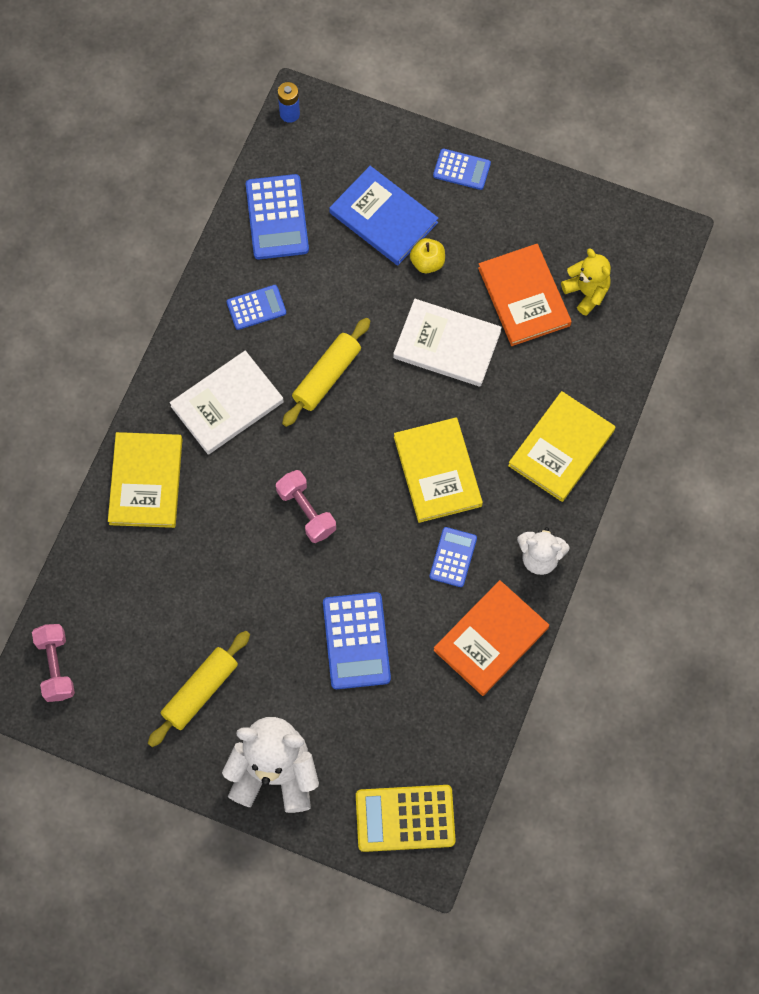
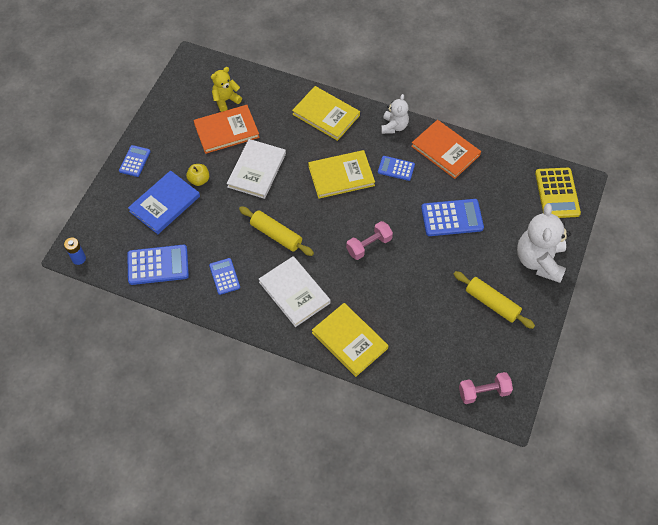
camera: 90 degrees left, 10 degrees down
yellow book [108,432,182,528] -> yellow book turned 45 degrees clockwise [312,303,389,377]

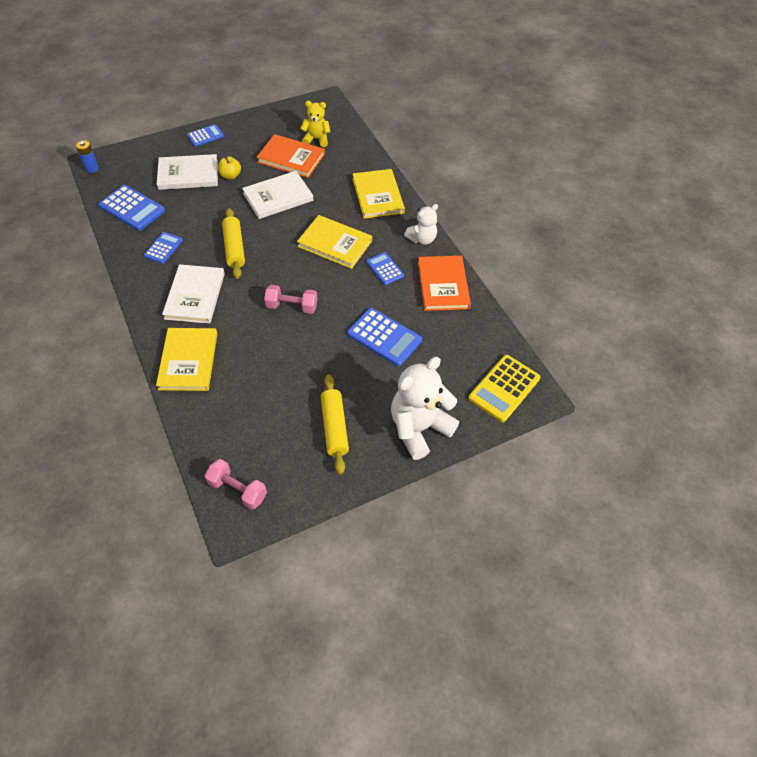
camera: 40 degrees right, 5 degrees down
blue book [128,170,200,234] -> white book [157,154,218,190]

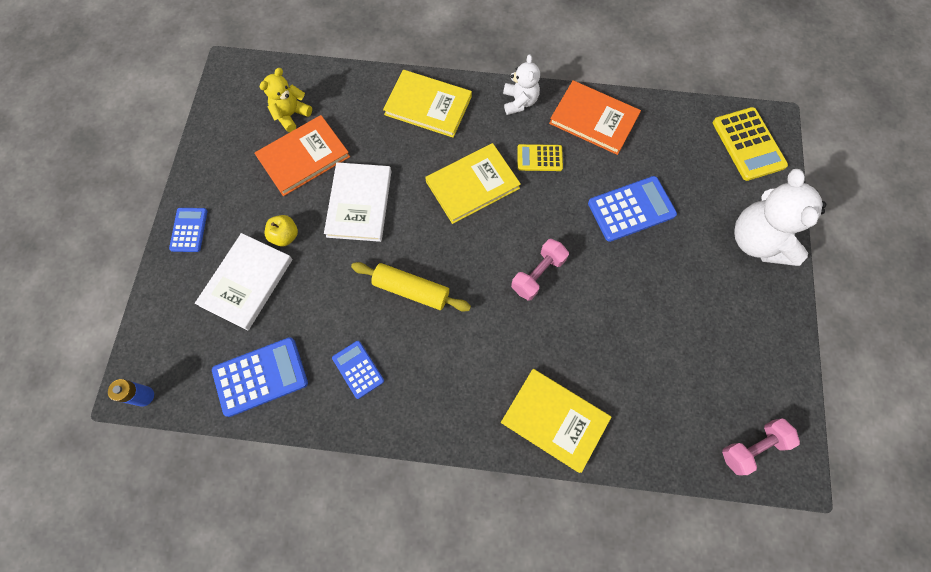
camera: 55 degrees left, 15 degrees up
white book [162,264,225,324] -> none
yellow rolling pin [321,374,349,475] -> none
blue calculator [366,252,404,285] -> yellow calculator [517,144,563,171]

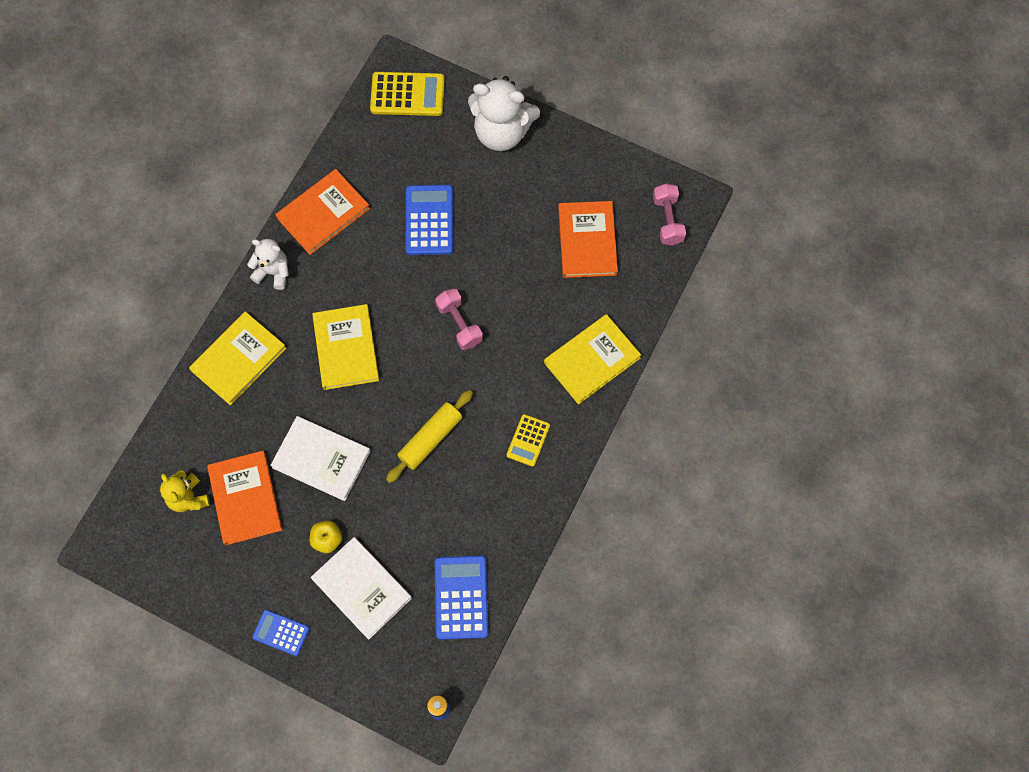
camera: 70 degrees left, 0 degrees up
blue calculator [332,341,384,399] -> none
yellow calculator [517,144,563,171] -> yellow calculator moved to [507,414,550,467]
none -> orange book [558,201,618,278]

